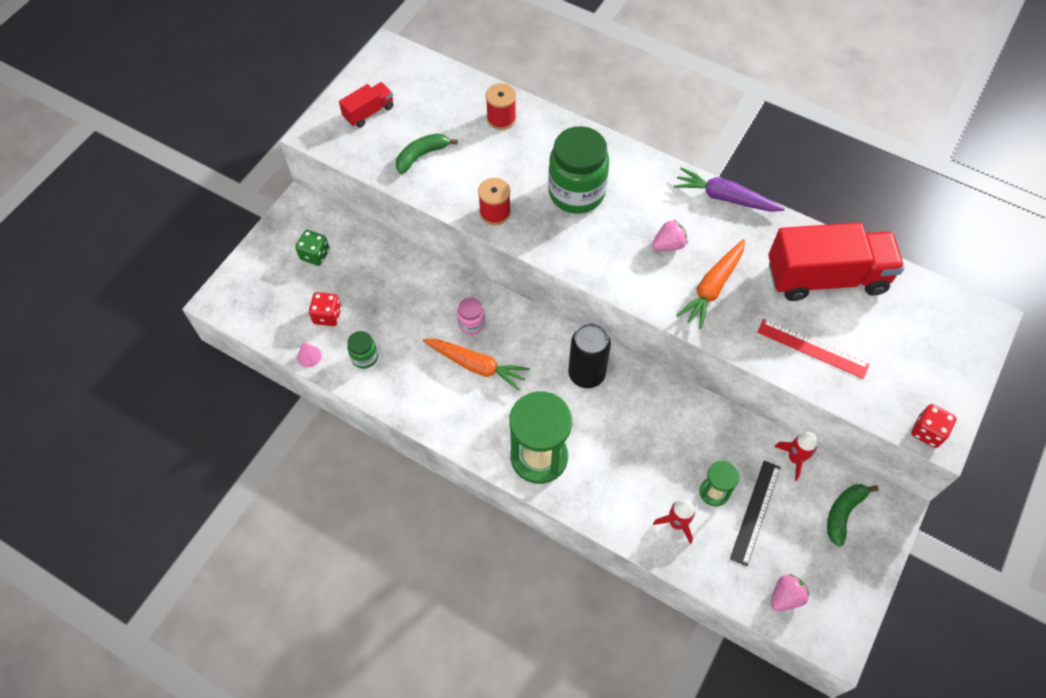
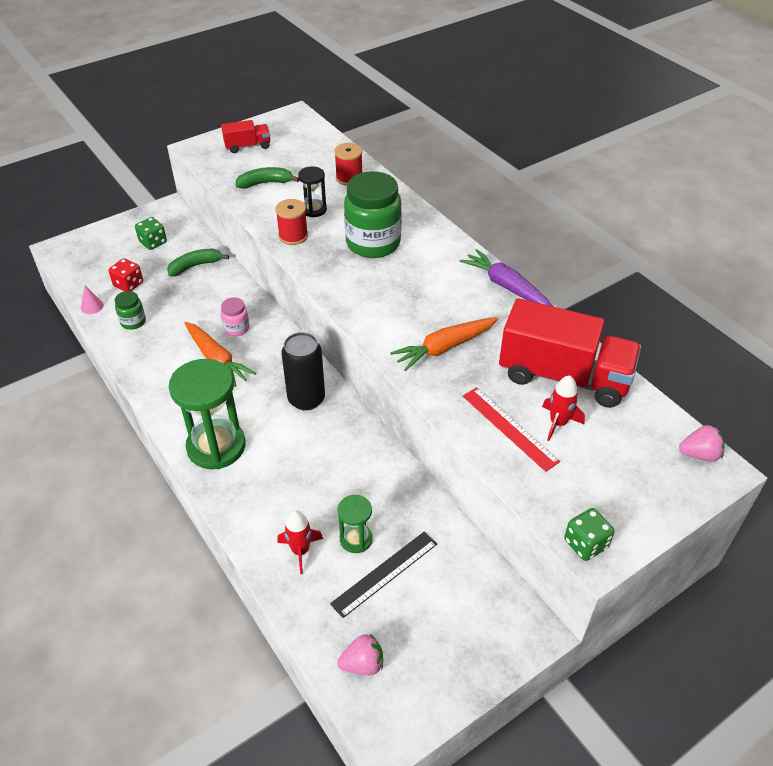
camera: 25 degrees right, 15 degrees down
pink strawberry [652,219,688,251] -> pink strawberry moved to [679,425,725,462]
red rocket [774,432,817,481] -> red rocket moved to [542,375,585,441]
green banana [827,484,879,547] -> green banana moved to [167,249,229,277]
red dice [911,404,957,448] -> green dice [564,508,614,561]
none -> black hourglass [298,166,327,217]

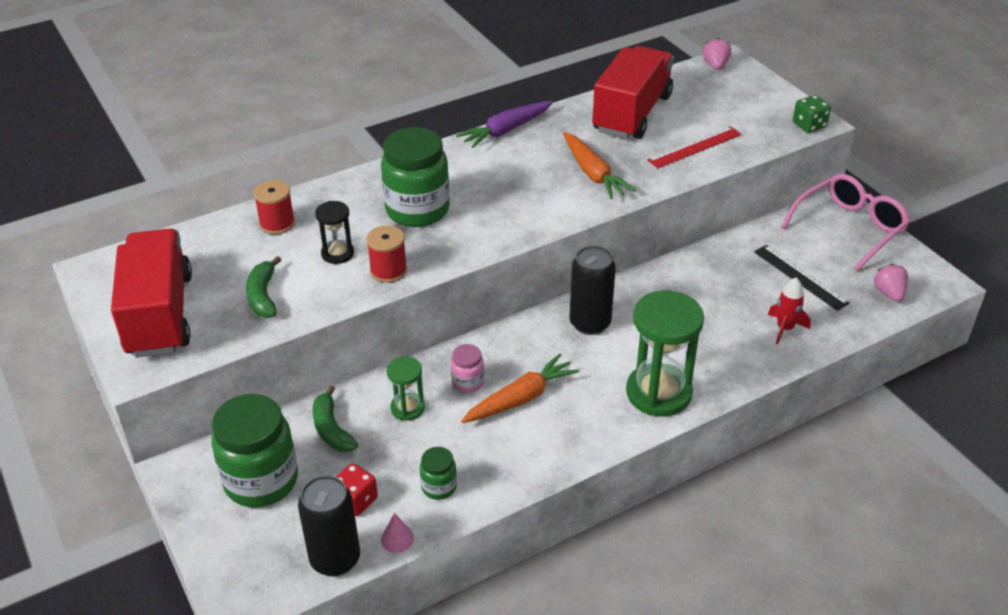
camera: 85 degrees left, 5 degrees down
green dice [135,217,167,250] -> green jar [212,394,298,508]
red truck [221,120,270,153] -> red truck [111,229,192,358], size x2.09
green hourglass [337,495,373,553] -> green hourglass moved to [387,357,425,421]
red rocket [542,375,585,441] -> none
none -> black can [298,475,360,576]
none -> pink glasses [781,174,910,271]

